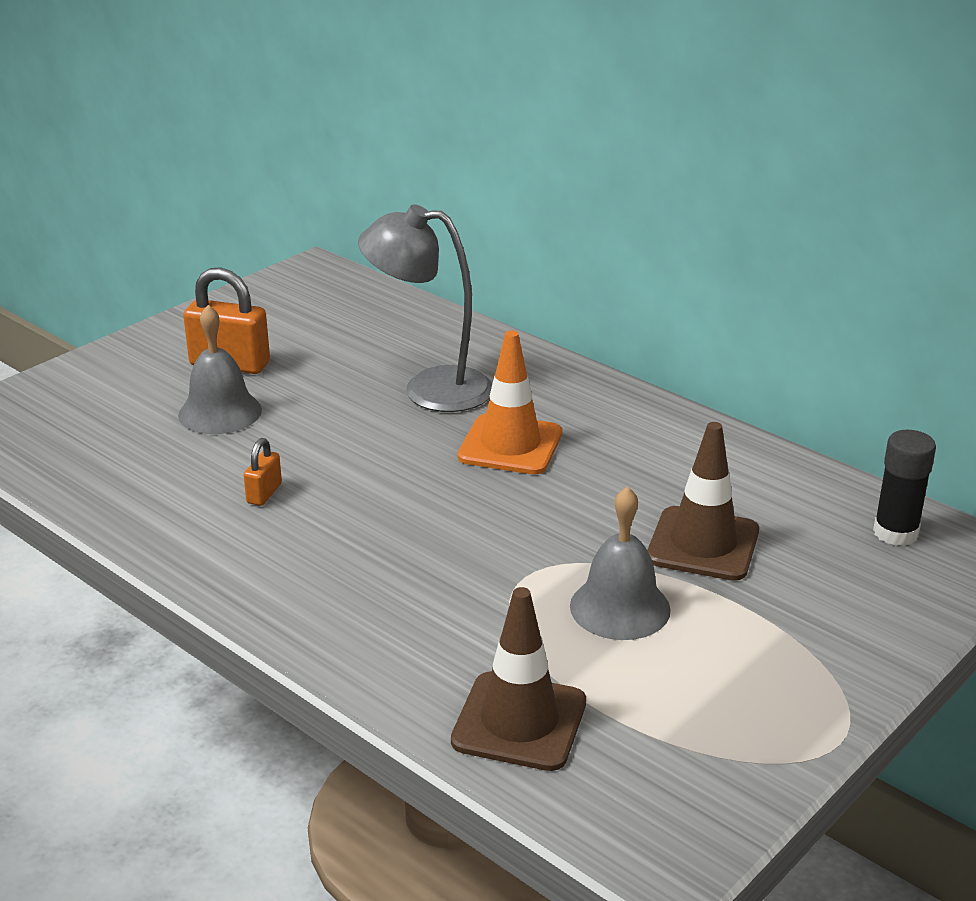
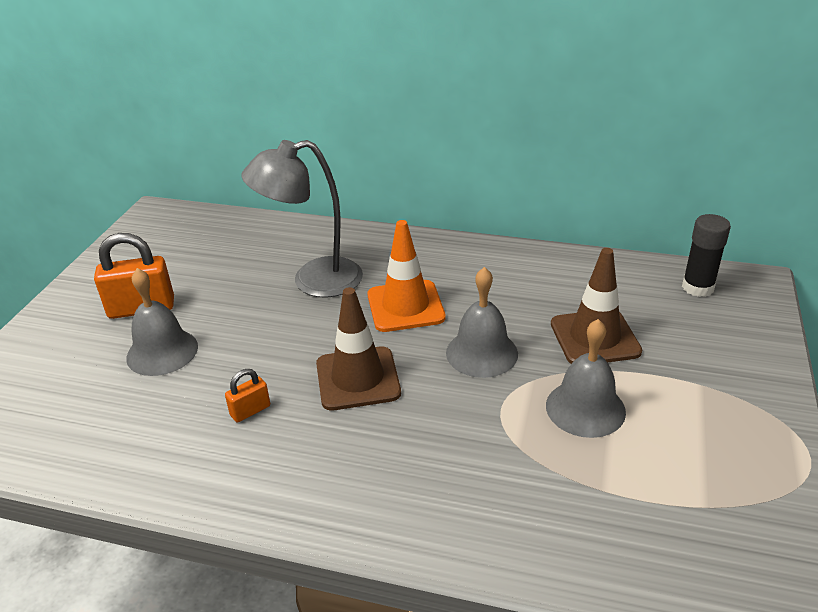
camera: 25 degrees left, 5 degrees up
orange padlock [243,438,282,506] -> orange padlock turned 60 degrees clockwise [225,369,270,422]
brown traffic cone [451,587,586,771] -> brown traffic cone moved to [316,287,401,411]
none -> grey bell [446,267,518,378]

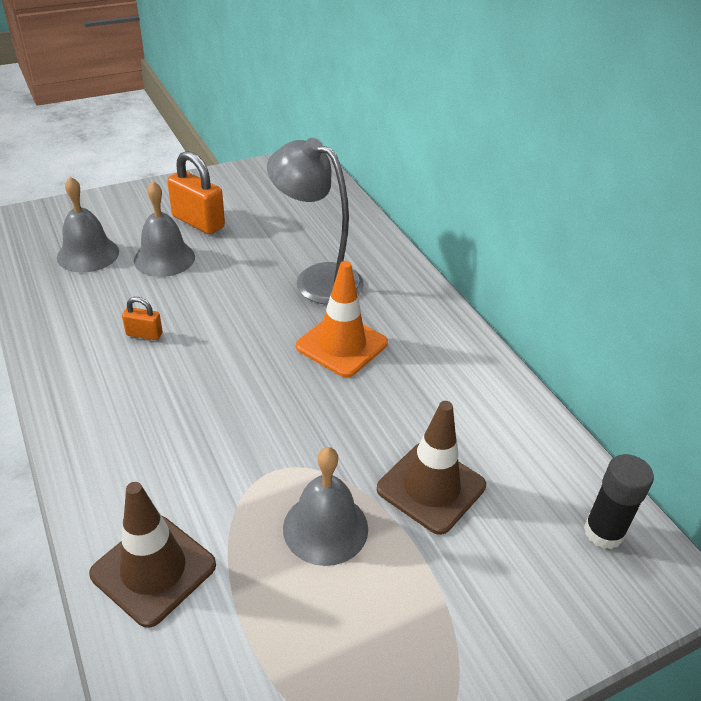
camera: 45 degrees right, 5 degrees up
brown traffic cone [316,287,401,411] -> brown traffic cone moved to [89,482,216,628]
grey bell [446,267,518,378] -> grey bell moved to [57,177,119,273]

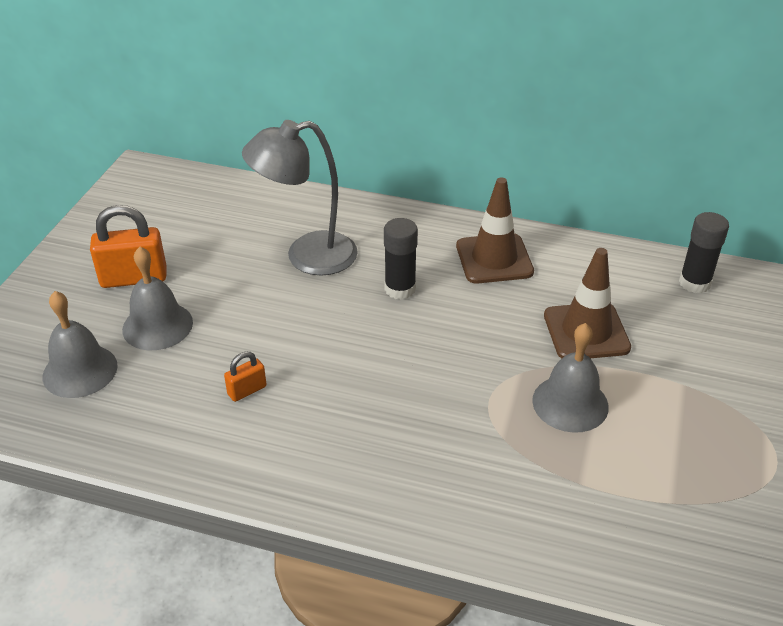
camera: 45 degrees left, 0 degrees up
brown traffic cone [89,482,216,628] -> brown traffic cone moved to [456,178,534,284]
orange traffic cone [296,261,388,378] -> black glue stick [384,218,418,300]

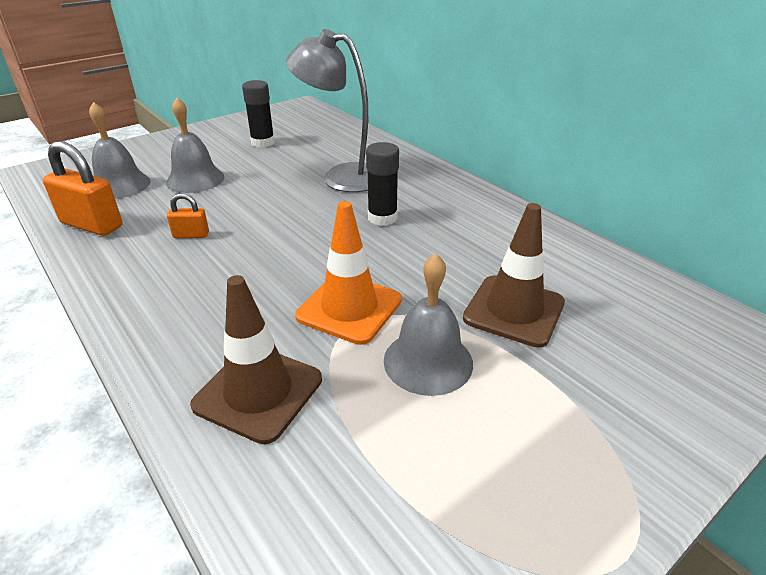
camera: 35 degrees right, 5 degrees down
orange padlock [90,205,167,288] -> orange padlock moved to [43,141,123,236]
brown traffic cone [456,178,534,284] -> brown traffic cone moved to [190,275,322,444]
black glue stick [679,212,729,293] -> black glue stick moved to [242,80,275,148]
none -> orange traffic cone [295,201,402,345]

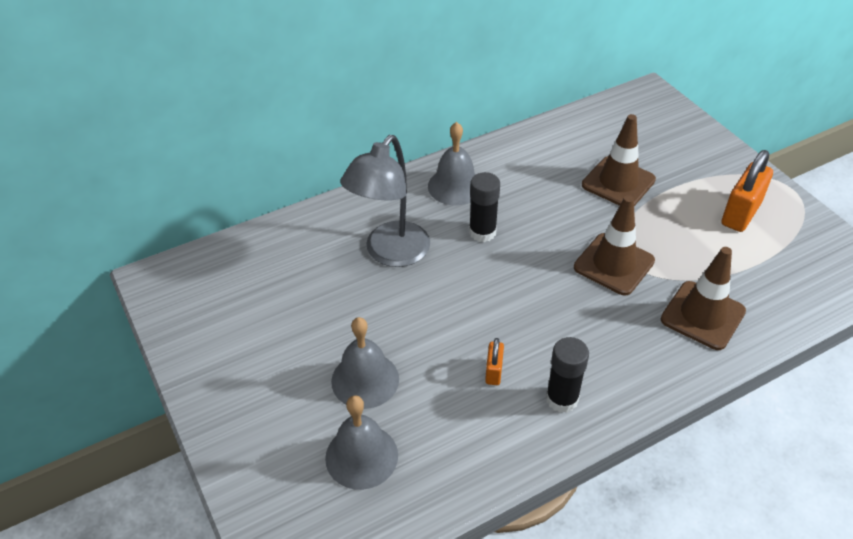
camera: 80 degrees left, 10 degrees up
orange padlock [43,141,123,236] -> orange padlock moved to [722,150,773,232]
black glue stick [242,80,275,148] -> black glue stick moved to [546,337,589,413]
orange traffic cone [295,201,402,345] -> brown traffic cone [574,195,655,295]
grey bell [384,254,473,396] -> grey bell moved to [428,122,476,205]

